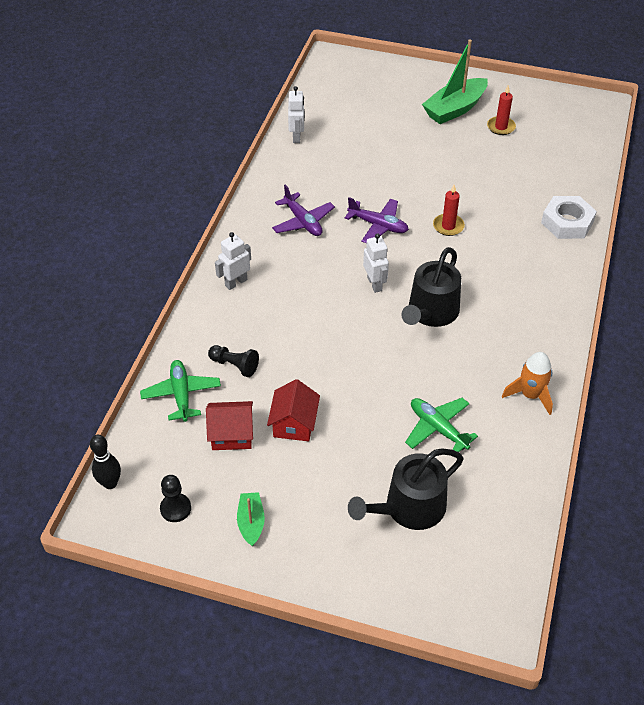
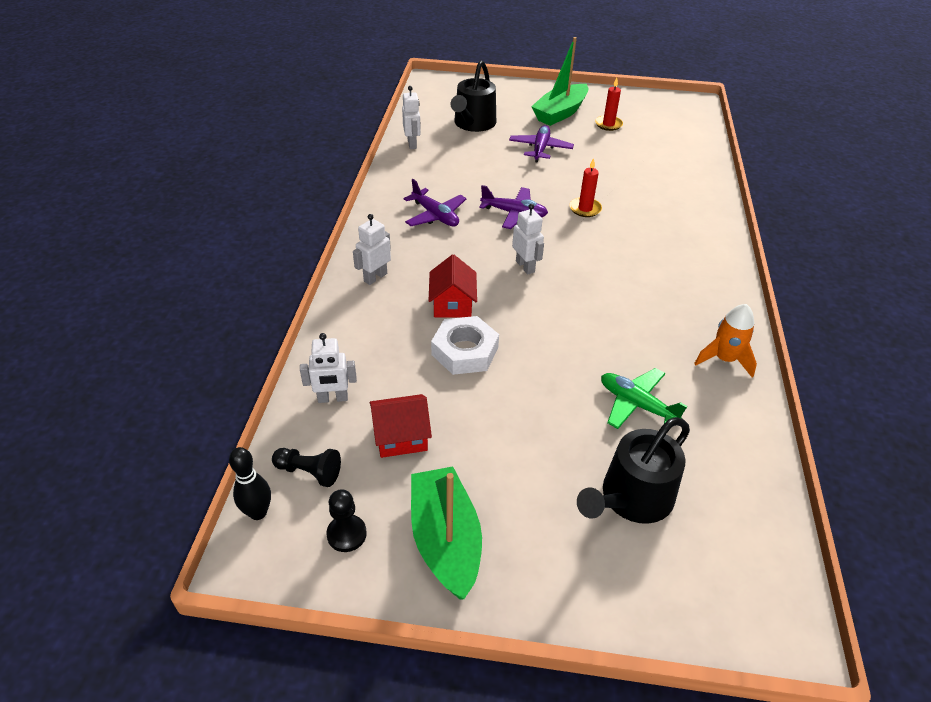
camera: 10 degrees left, 5 degrees down
green plane [140,360,221,422] -> white robot [300,333,357,403]
black pawn [208,345,259,377] -> black pawn moved to [272,448,341,487]
green boat [237,492,265,547] -> green boat [411,467,482,600], size x1.89
red house [267,379,320,441] -> red house moved to [428,254,477,318]
black watering can [401,247,461,327] -> black watering can moved to [450,60,496,132]
white nut [541,196,597,239] -> white nut moved to [431,316,499,375]
none -> purple plane [509,125,574,163]

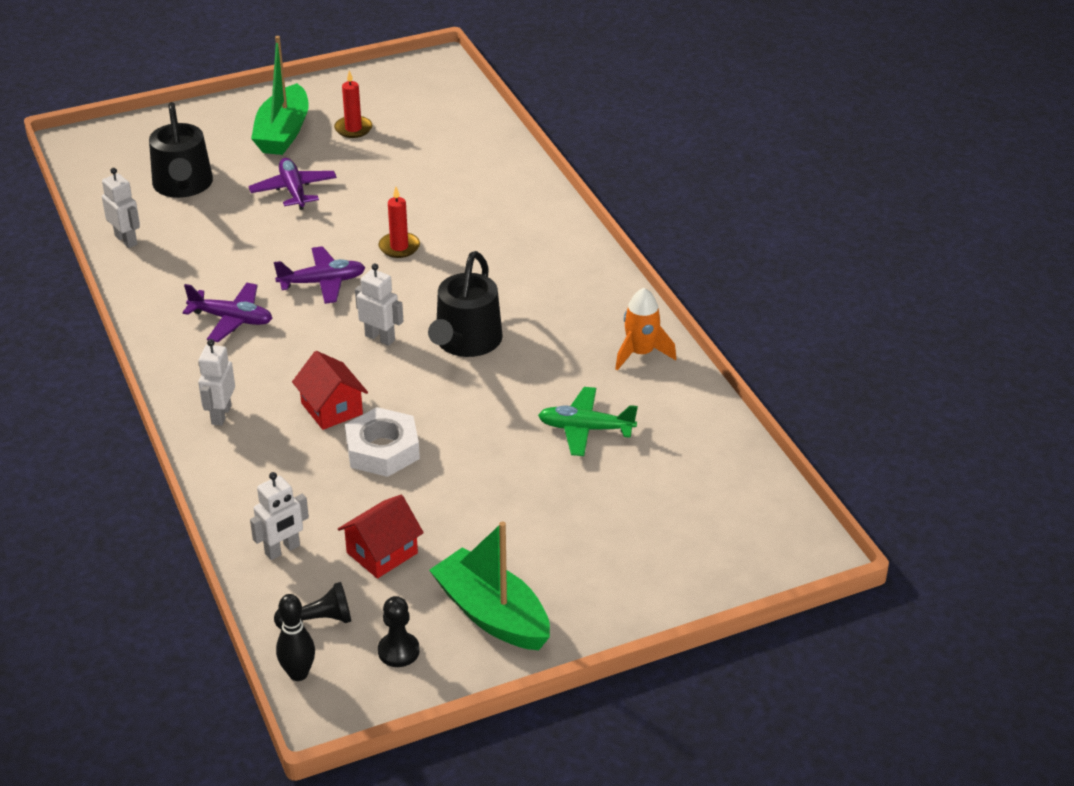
camera: 30 degrees left, 5 degrees down
black watering can [577,417,690,524] -> black watering can moved to [428,251,503,357]

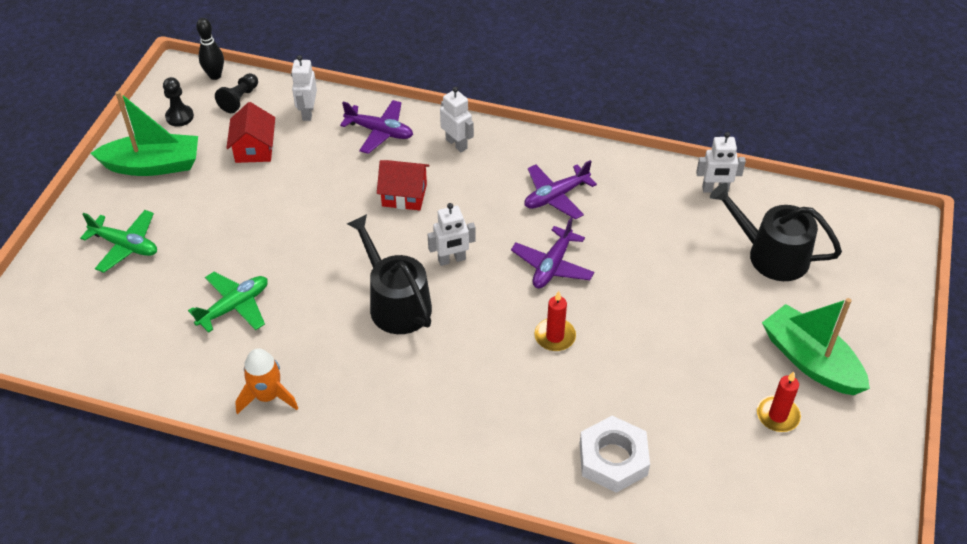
camera: 130 degrees right, 10 degrees up
purple plane [249,158,337,210] -> purple plane moved to [340,100,413,154]
white nut [345,407,420,477] -> white nut moved to [580,416,650,493]
none -> green plane [80,210,157,273]

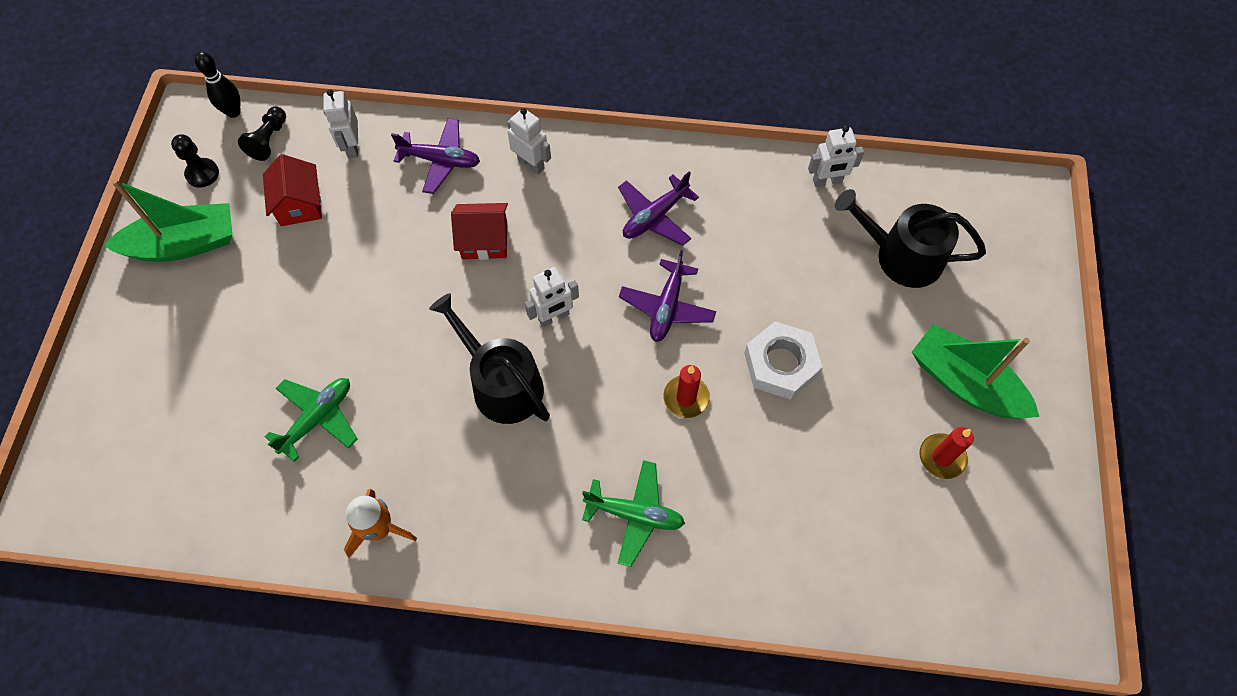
camera: 10 degrees left, 15 degrees up
green plane [80,210,157,273] -> green plane moved to [582,460,685,567]
white nut [580,416,650,493] -> white nut moved to [744,321,823,400]

